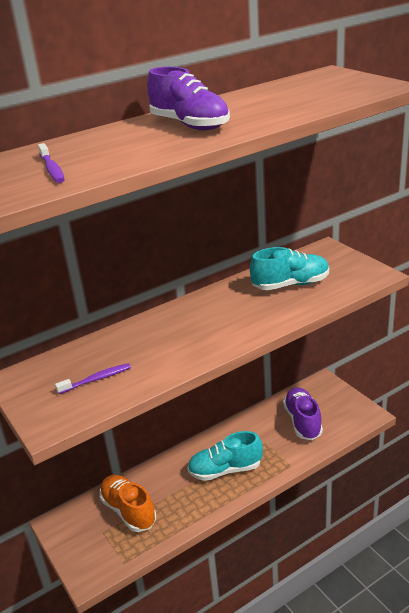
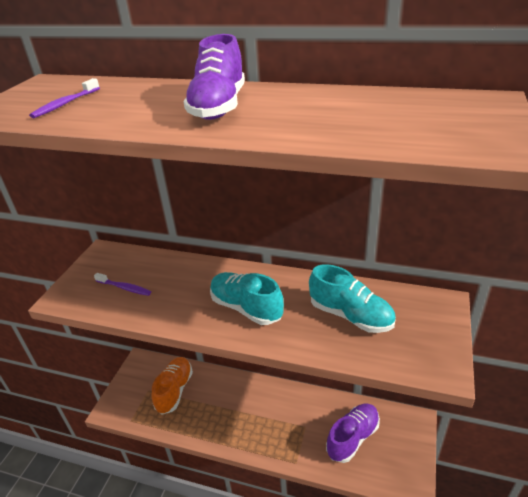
camera: 50 degrees right, 5 degrees up
turquoise shoe [187,431,263,481] -> turquoise shoe moved to [210,272,284,325]

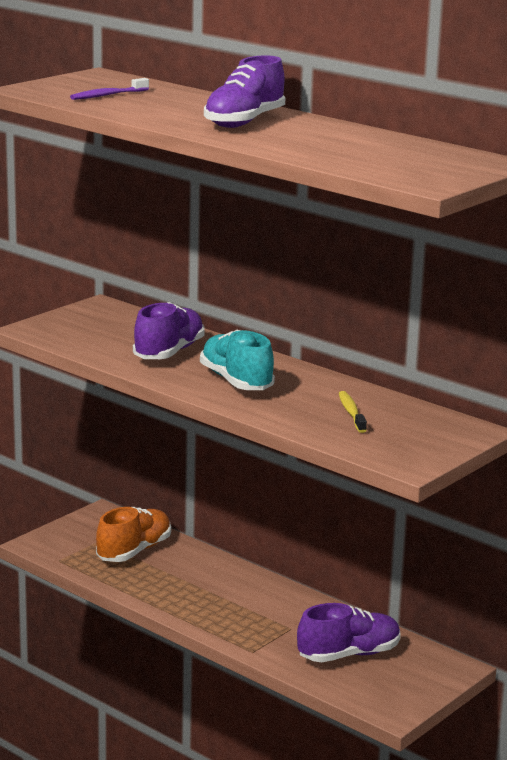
camera: 20 degrees right, 15 degrees down
purple toothbrush [94,273,151,296] -> none
turquoise shoe [309,264,396,333] -> yellow toothbrush [339,391,367,433]
none -> purple shoe [133,302,205,359]

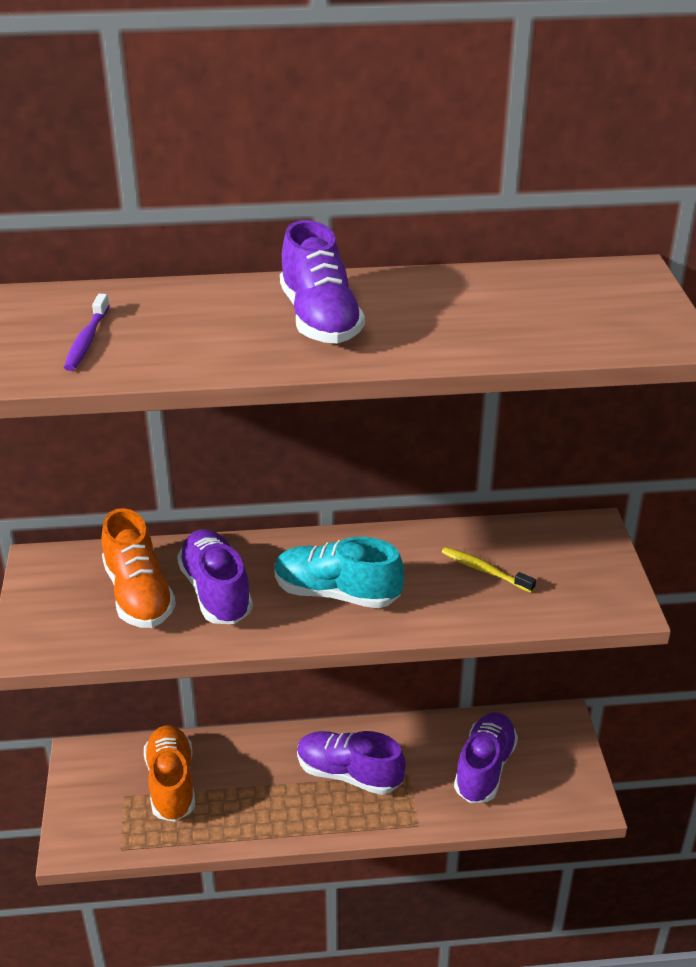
camera: 45 degrees left, 15 degrees up
none -> orange shoe [101,508,176,628]
none -> purple shoe [297,731,406,795]

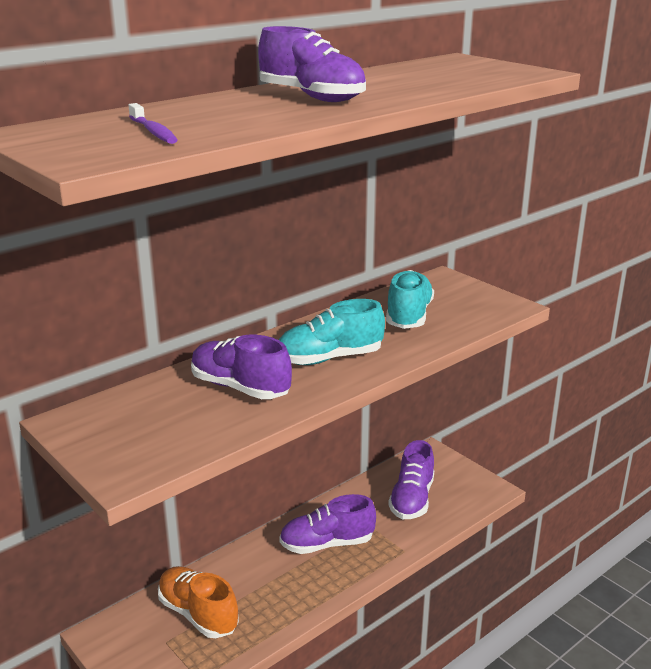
camera: 35 degrees left, 10 degrees down
orange shoe [101,508,176,628] -> none
yellow toothbrush [441,547,536,593] -> turquoise shoe [386,270,434,329]
purple shoe [454,712,518,803] -> purple shoe turned 150 degrees counterclockwise [388,440,434,519]

